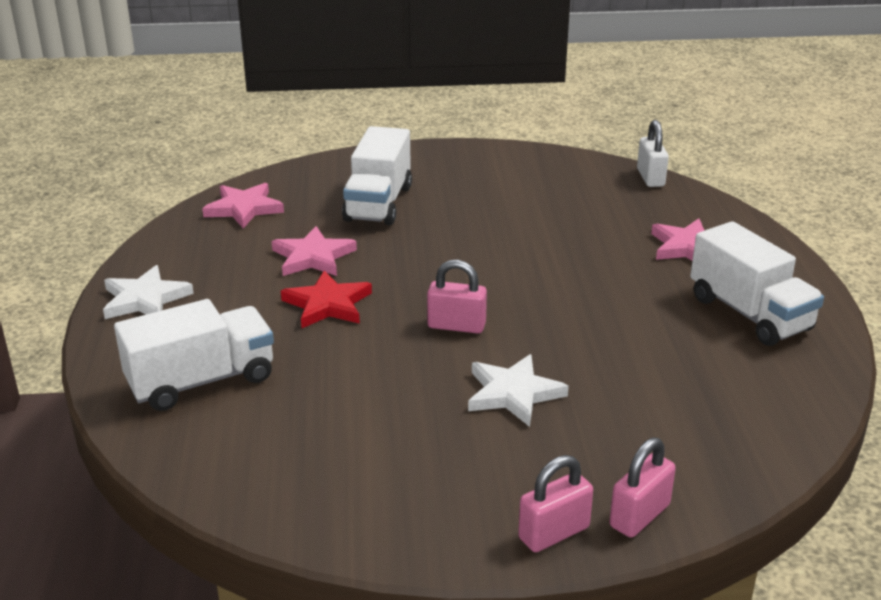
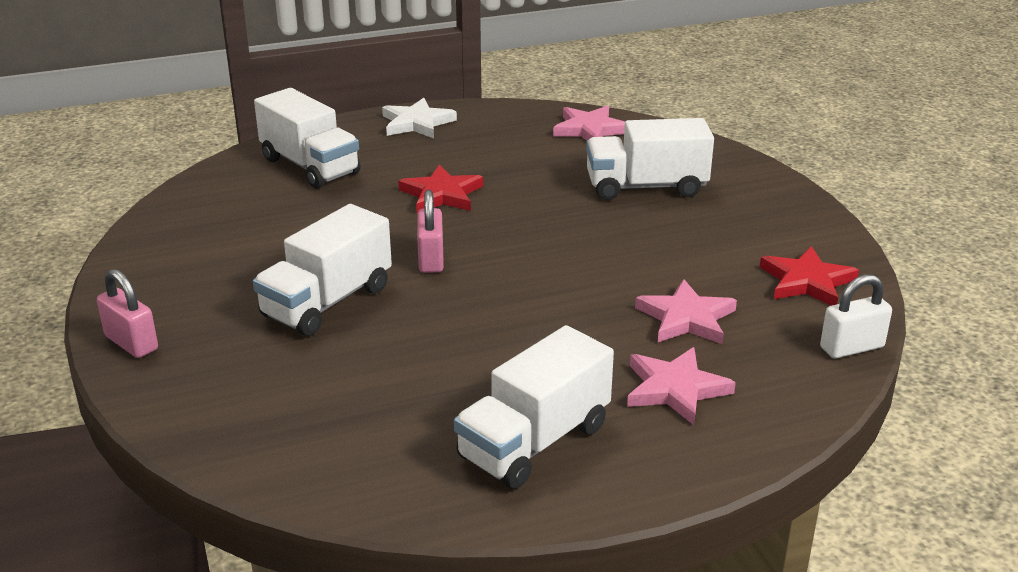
camera: 75 degrees right, 0 degrees up
pink star [272,226,357,276] -> pink star moved to [635,279,737,344]
white star [468,354,569,427] -> white truck [253,204,392,336]
pink padlock [609,437,676,538] -> none
none -> red star [760,246,859,306]

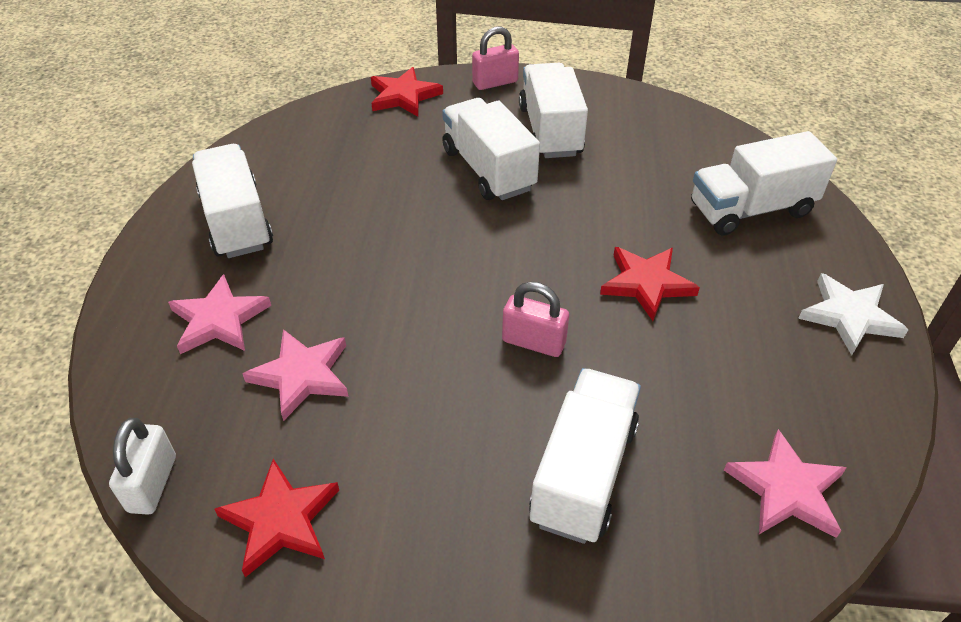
camera: 115 degrees right, 15 degrees up
pink padlock [417,190,444,273] -> pink padlock moved to [502,282,569,357]
none -> red star [371,67,443,117]
none -> white truck [519,63,588,158]

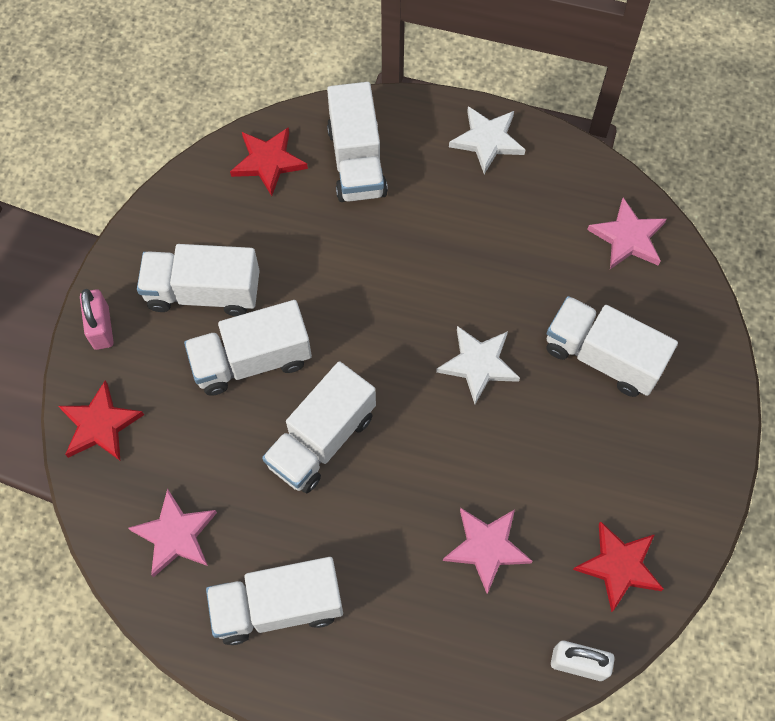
camera: 80 degrees left, 20 degrees up
pink star [168,274,271,354] -> pink star moved to [128,489,217,577]
pink padlock [502,282,569,357] -> white star [436,326,520,404]
red star [600,247,700,321] -> red star moved to [230,127,308,196]
none -> white truck [262,361,376,493]

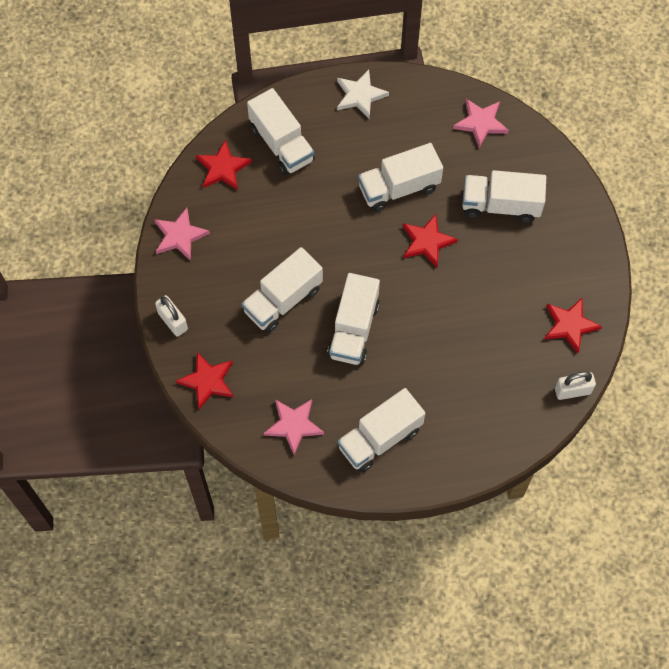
camera: 25 degrees left, 0 degrees up
pink padlock [80,289,113,350] -> white padlock [155,295,188,337]
white truck [137,244,260,316] -> white truck moved to [358,143,443,212]
white star [436,326,520,404] -> red star [403,214,458,268]
pink star [443,508,533,594] -> pink star moved to [154,208,210,261]

